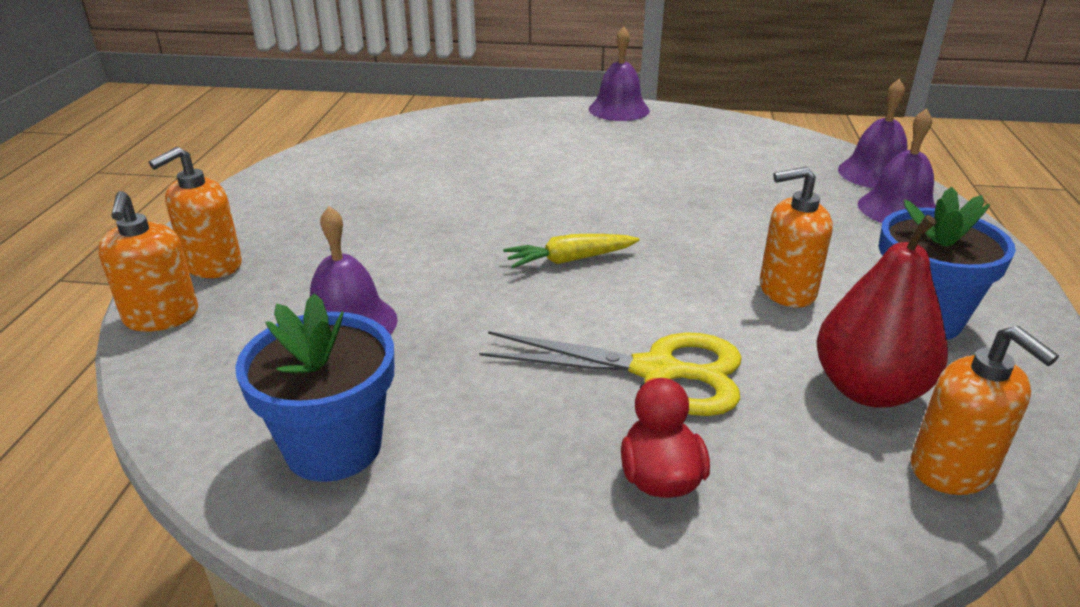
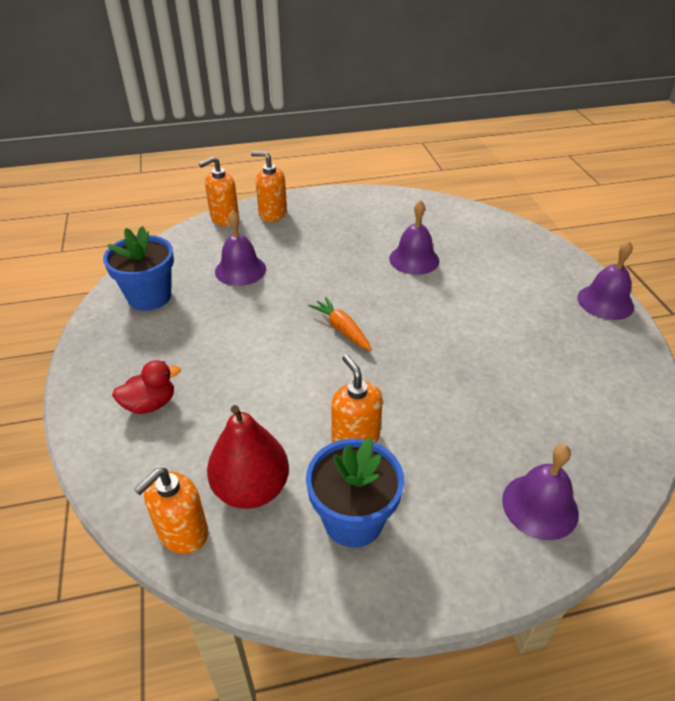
camera: 70 degrees right, 10 degrees up
yellow scissors [479,331,742,416] -> none
yellow carrot [503,234,640,268] -> orange carrot [308,297,372,351]
purple bell [838,79,907,188] -> purple bell moved to [389,200,439,275]

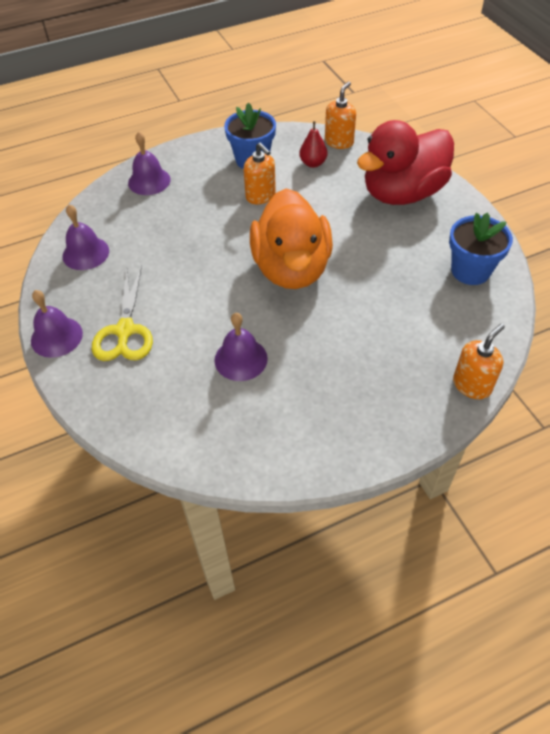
camera: 170 degrees right, 10 degrees up
red duck [112,360,181,414] -> red duck [357,120,454,205], size x2.47
red pear [207,405,289,509] -> red pear [299,121,328,168], size x0.62
purple bell [215,210,266,286] -> purple bell moved to [62,204,109,270]
orange soap dispenser [251,151,287,222] -> none
orange carrot [308,297,372,351] -> orange duck [250,188,333,289]
none -> yellow scissors [92,266,153,361]

